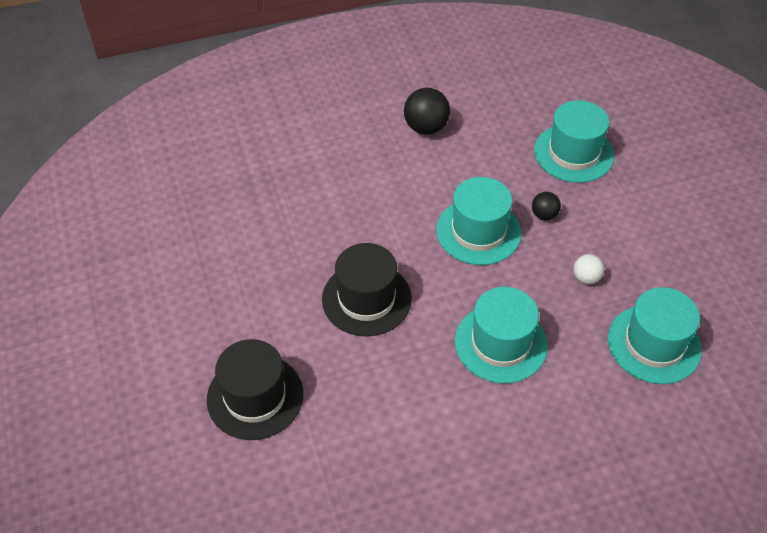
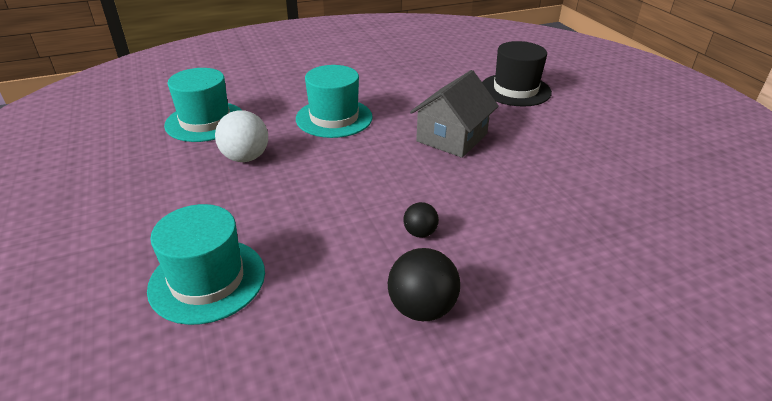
camera: 175 degrees right, 15 degrees down
black hat [322,243,412,336] -> grey house [410,70,499,158]
turquoise hat [436,177,521,265] -> none
black ball [532,192,561,220] -> black ball moved to [403,202,439,238]
white ball [574,254,604,284] -> white ball [215,110,268,162], size x1.73

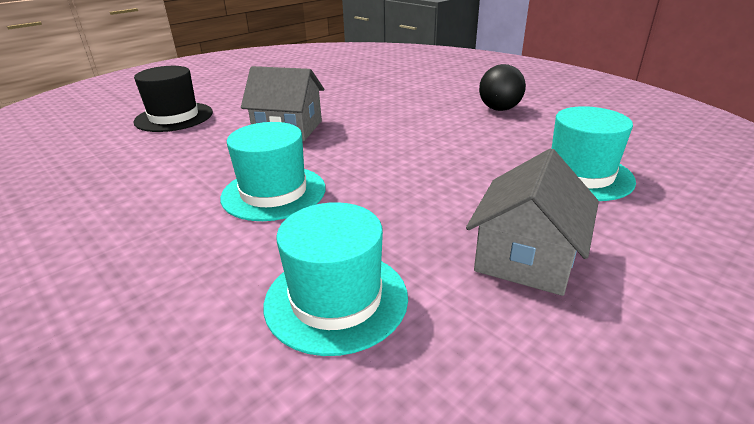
camera: 110 degrees left, 5 degrees down
white ball [215,110,268,162] -> none
black ball [403,202,439,238] -> none
none -> grey house [466,148,599,296]

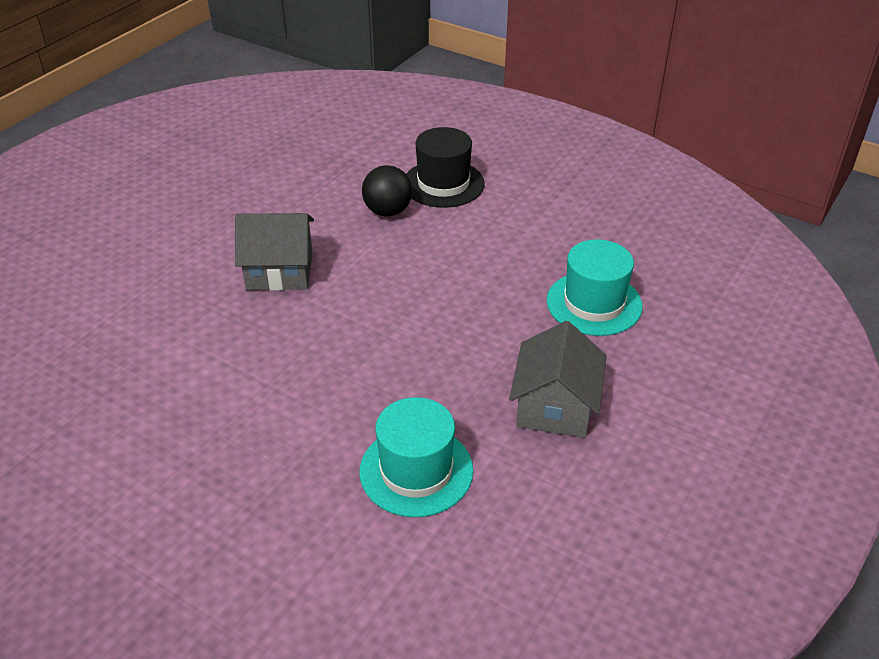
camera: 15 degrees left, 10 degrees up
black hat [133,66,213,132] -> black hat moved to [406,127,485,208]
turquoise hat [220,122,326,221] -> none
black ball [479,64,526,111] -> black ball moved to [362,165,412,216]

